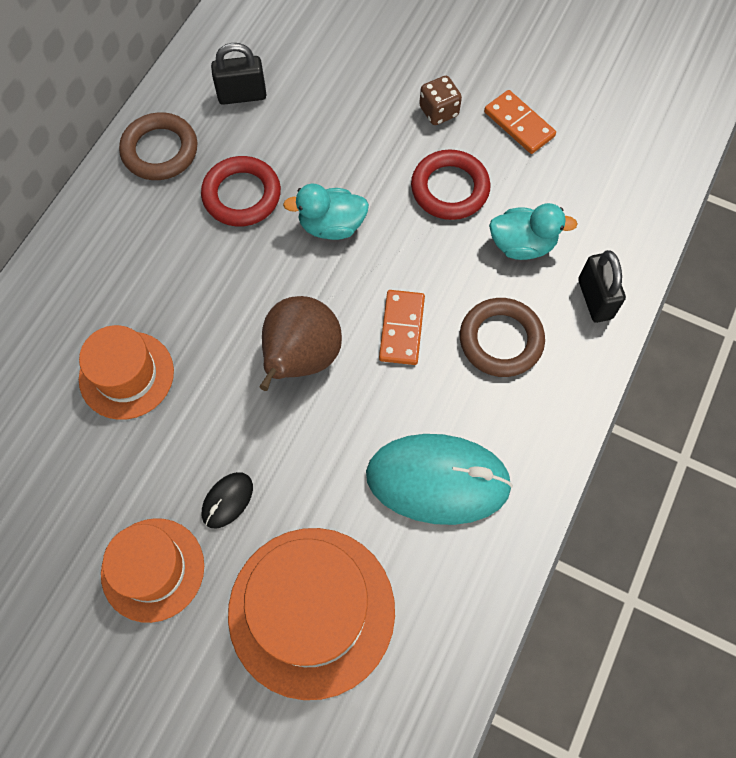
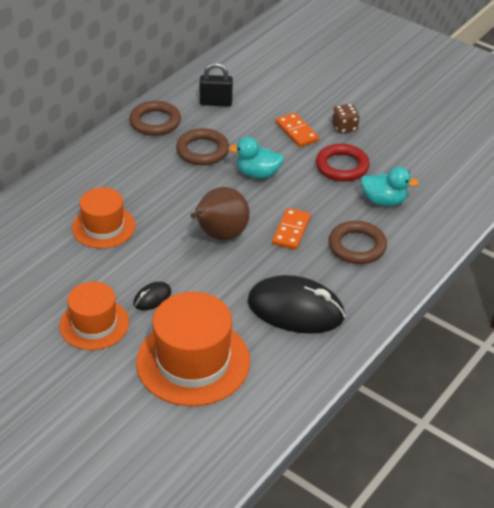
camera: 10 degrees right, 25 degrees down
red ring [201,156,281,227] -> brown ring [176,128,229,165]
turquoise mouse [366,434,513,525] -> black mouse [248,275,345,334]
orange domino [484,90,556,154] -> orange domino moved to [276,113,319,147]
black padlock [578,250,626,323] -> none

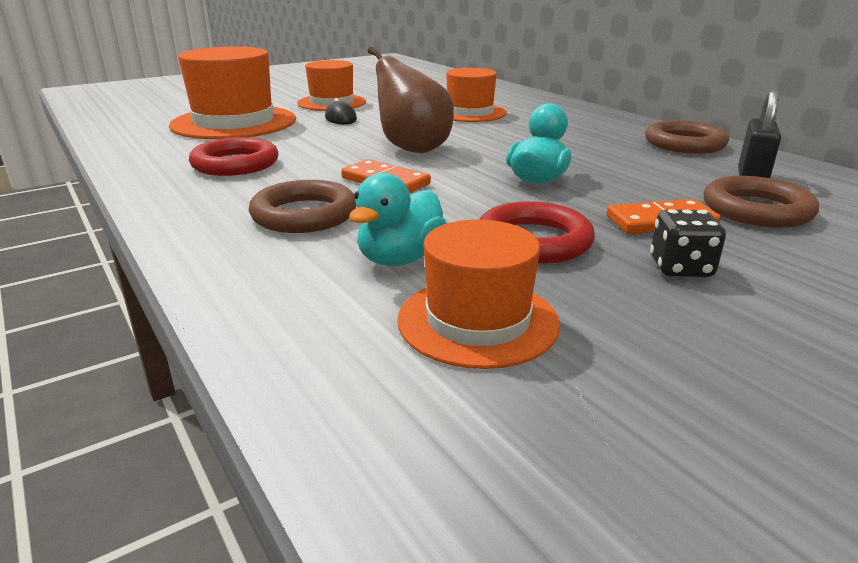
camera: 110 degrees right, 15 degrees down
brown ring [176,128,229,165] -> brown ring moved to [704,176,819,228]
black mouse [248,275,345,334] -> red ring [189,137,279,176]
brown dice [332,104,360,134] -> black dice [650,209,726,277]
none -> orange hat [397,220,560,369]

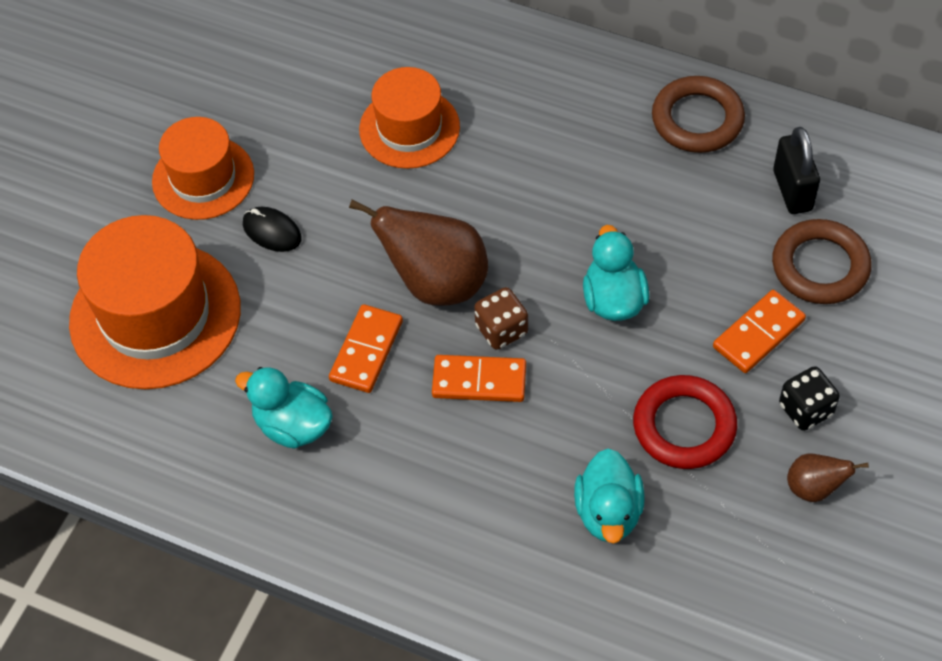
camera: 30 degrees left, 30 degrees up
red ring [189,137,279,176] -> turquoise duck [235,367,333,449]
brown ring [249,180,356,233] -> none
orange hat [397,220,560,369] -> none
none -> orange domino [329,304,403,393]
none -> brown dice [474,287,528,350]
none -> brown pear [787,453,869,502]

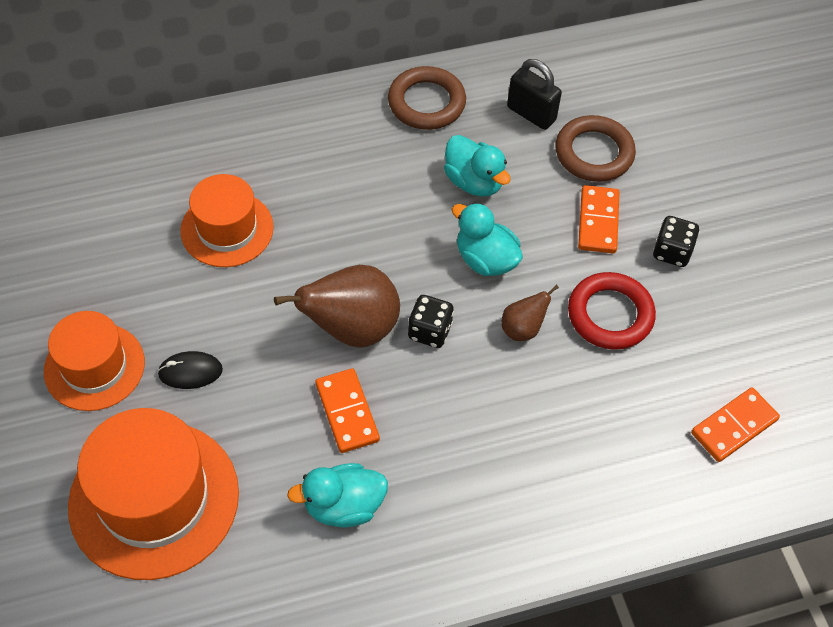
camera: 45 degrees left, 0 degrees up
orange domino [432,355,526,402] -> orange domino moved to [691,387,780,462]
brown dice [474,287,528,350] -> black dice [408,295,454,348]
turquoise duck [574,448,645,544] -> turquoise duck moved to [444,135,511,196]
brown pear [787,453,869,502] -> brown pear moved to [501,285,559,341]

